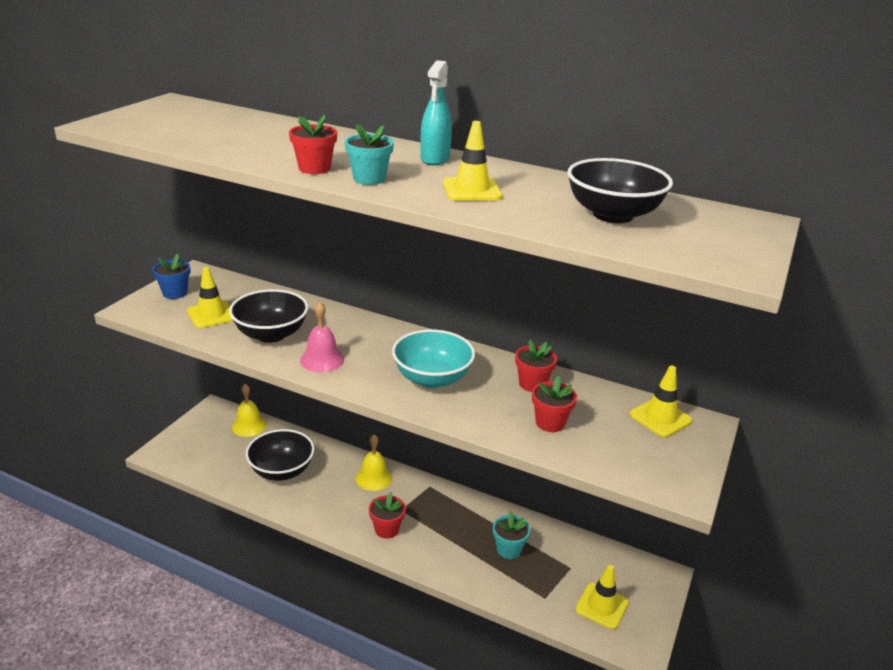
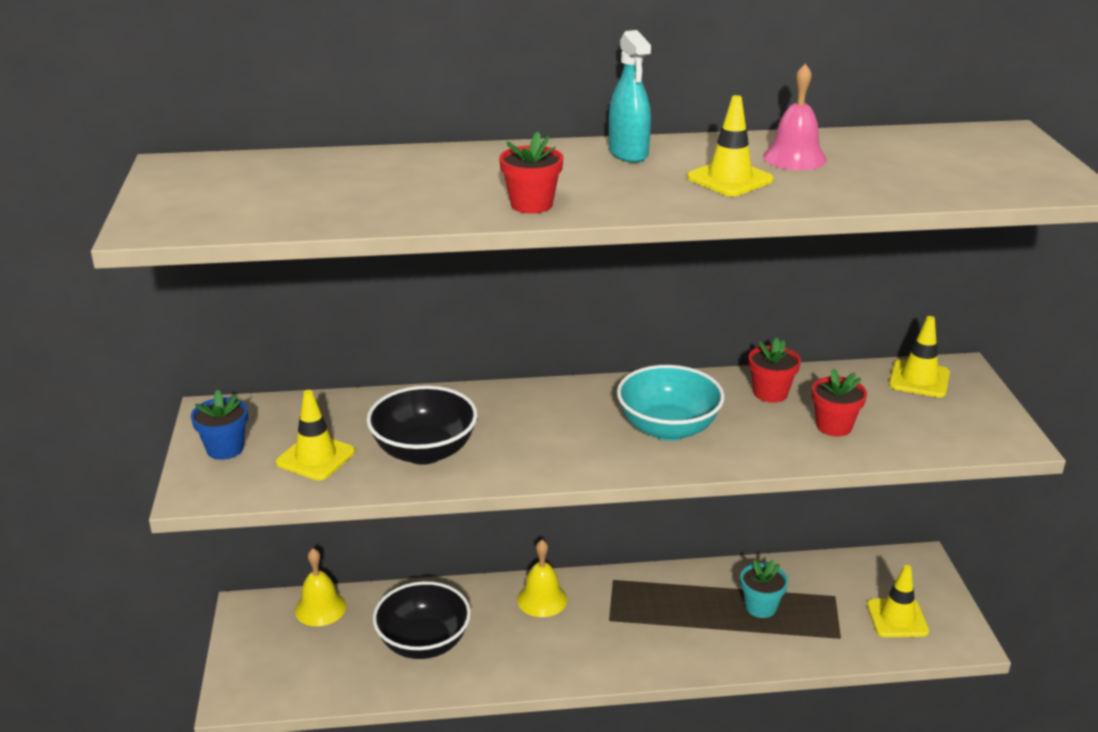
camera: 30 degrees left, 0 degrees up
pink bell [300,302,344,372] -> pink bell moved to [763,64,827,170]
turquoise flower pot [345,124,394,185] -> none
red flower pot [369,492,406,539] -> none
black bowl [567,158,673,223] -> none

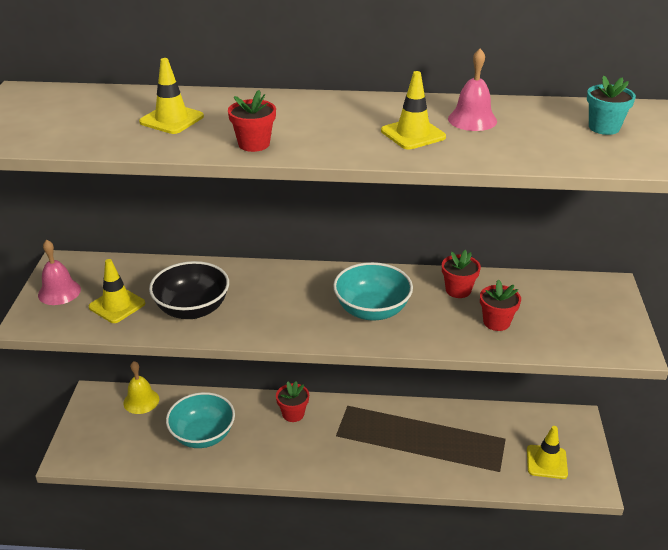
camera: 10 degrees right, 5 degrees up
blue flower pot [191,389,248,460] -> pink bell [38,240,81,305]
black bowl [373,581,471,659] -> turquoise bowl [166,392,235,448]
yellow bell [517,540,567,617] -> red flower pot [276,381,309,422]
turquoise spray bottle [609,30,651,163] -> none
turquoise flower pot [740,560,788,618] -> turquoise flower pot moved to [587,76,636,135]
yellow traffic cone [889,316,950,398] -> yellow traffic cone moved to [139,58,204,134]

